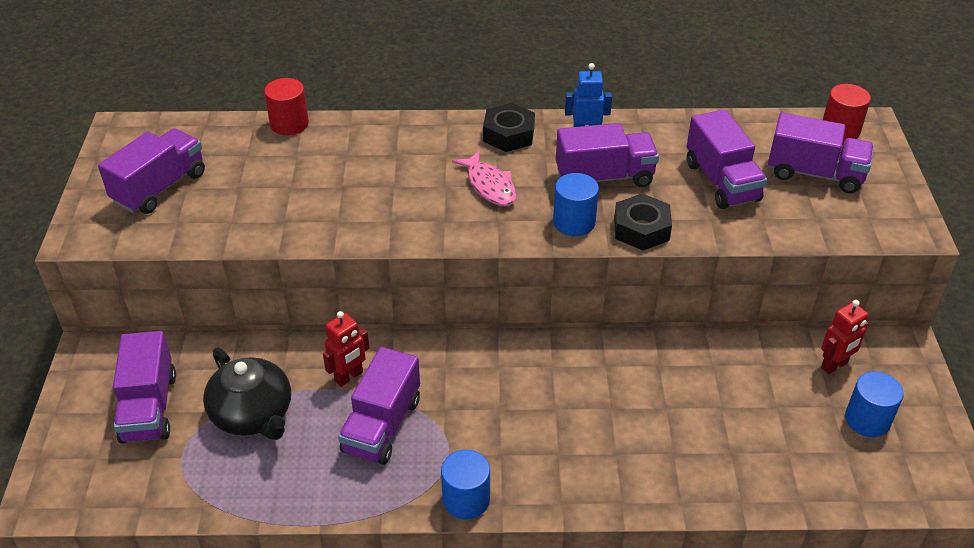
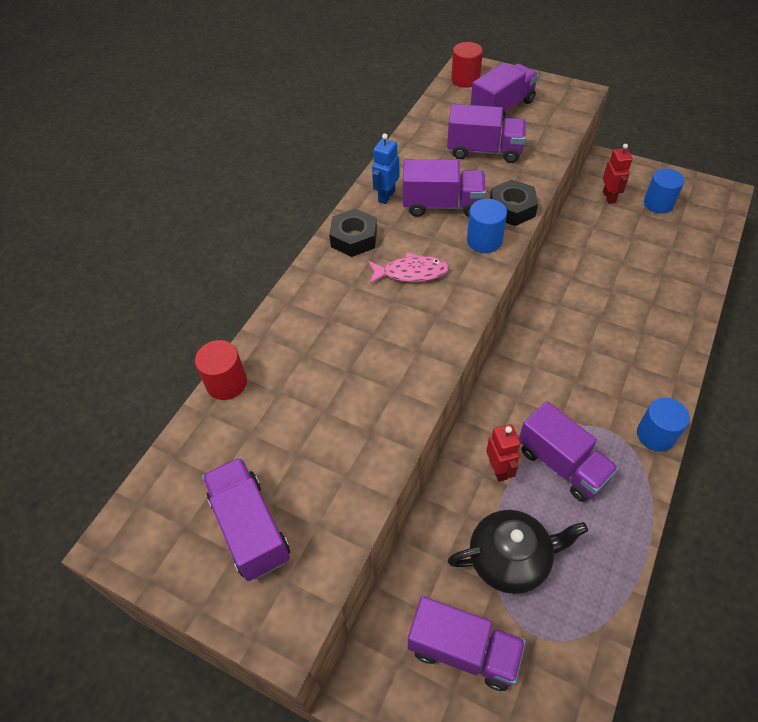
camera: 60 degrees left, 10 degrees up
purple truck [556,123,659,187] -> purple truck turned 75 degrees clockwise [403,159,486,217]

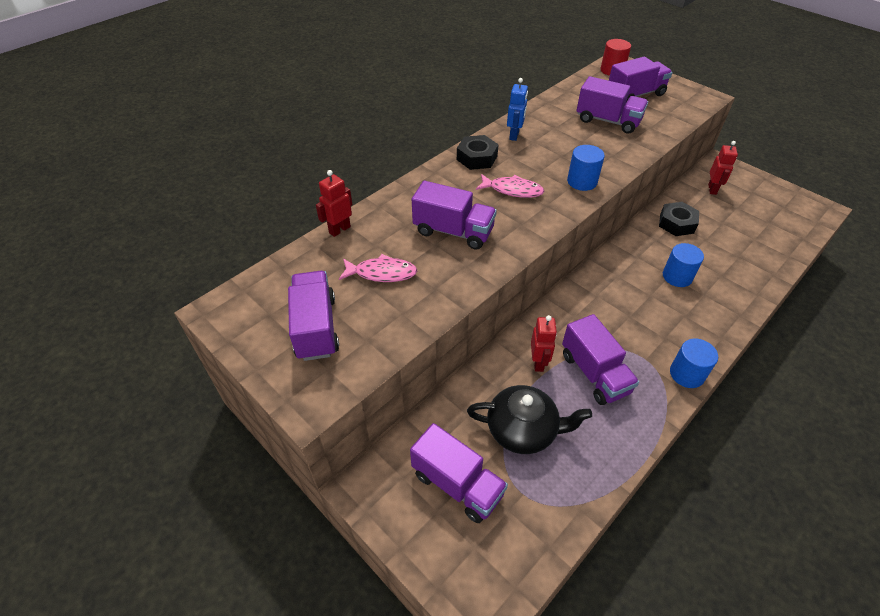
camera: 15 degrees right, 5 degrees down
red cylinder [195,340,247,400] -> red robot [316,170,352,237]
blue robot [372,134,400,204] -> blue robot turned 150 degrees clockwise [507,78,528,141]
purple truck [403,159,486,217] -> purple truck moved to [412,181,497,250]
black nut [490,179,538,226] -> black nut moved to [659,202,699,236]
blue cylinder [644,168,685,213] -> blue cylinder moved to [663,243,704,287]
none -> pink fish [339,254,417,282]

